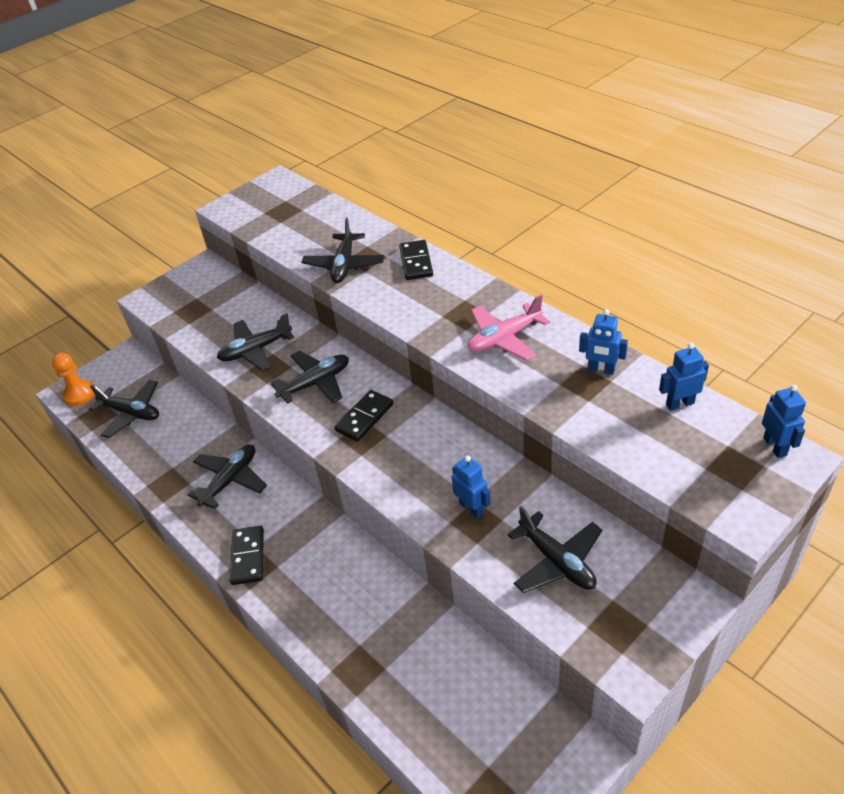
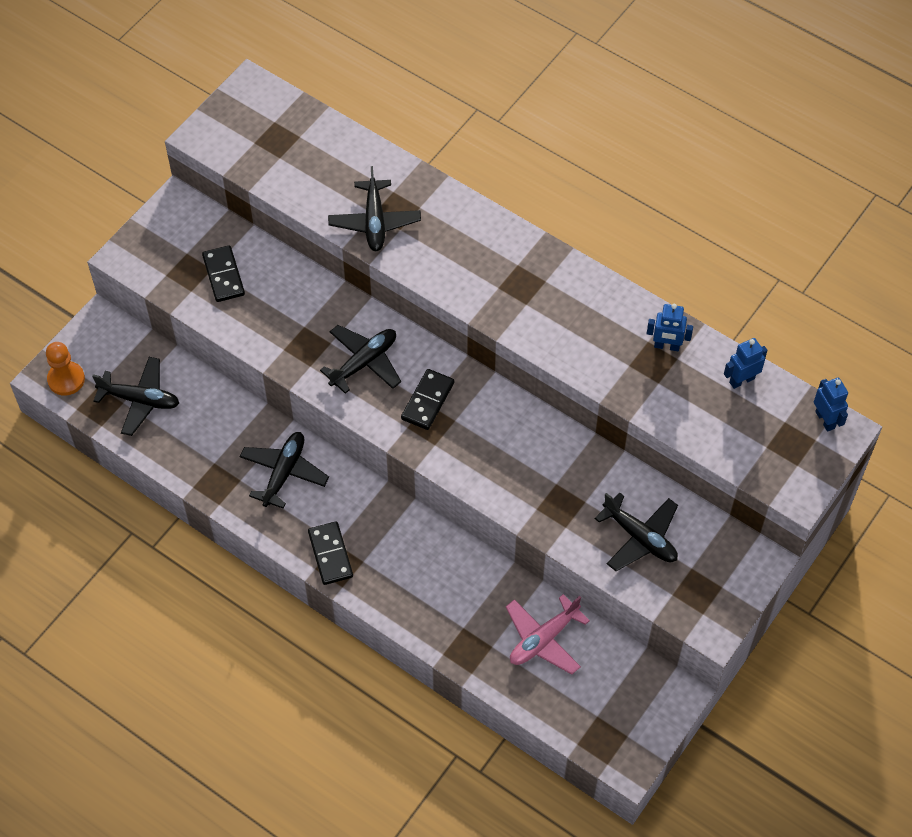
camera: 15 degrees left, 15 degrees up
black plane [217,313,294,371] -> none
black domino [399,240,433,280] -> black domino moved to [202,245,245,302]
blue robot [452,456,491,518] -> none
pink plane [467,295,550,361] -> pink plane moved to [506,594,590,675]

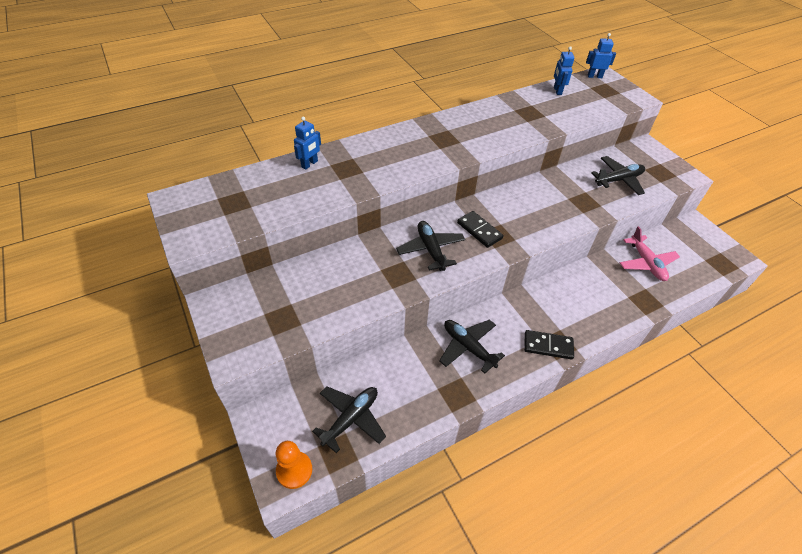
camera: 65 degrees left, 10 degrees down
black domino [202,245,245,302] -> none
black plane [328,166,421,251] -> none
blue robot [647,304,693,351] -> blue robot moved to [294,116,321,170]

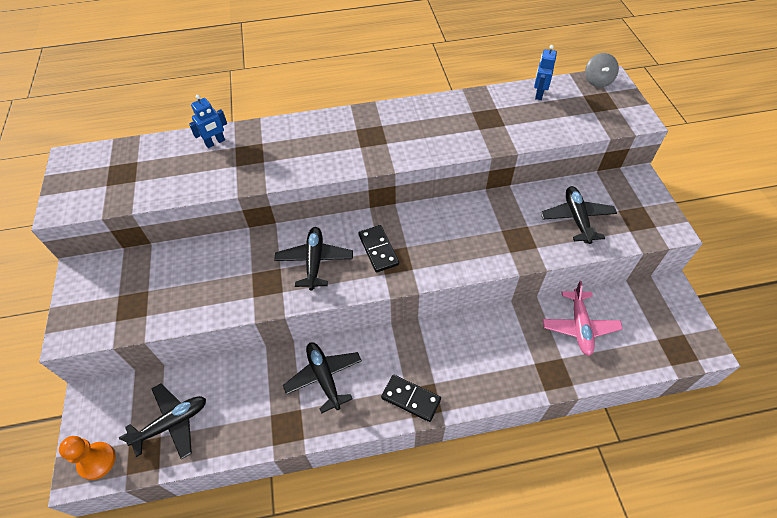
camera: 20 degrees right, 5 degrees up
blue robot [586,33,616,78] -> grey spinning top [585,53,619,87]
black plane [591,156,645,195] -> black plane turned 90 degrees counterclockwise [541,186,617,244]

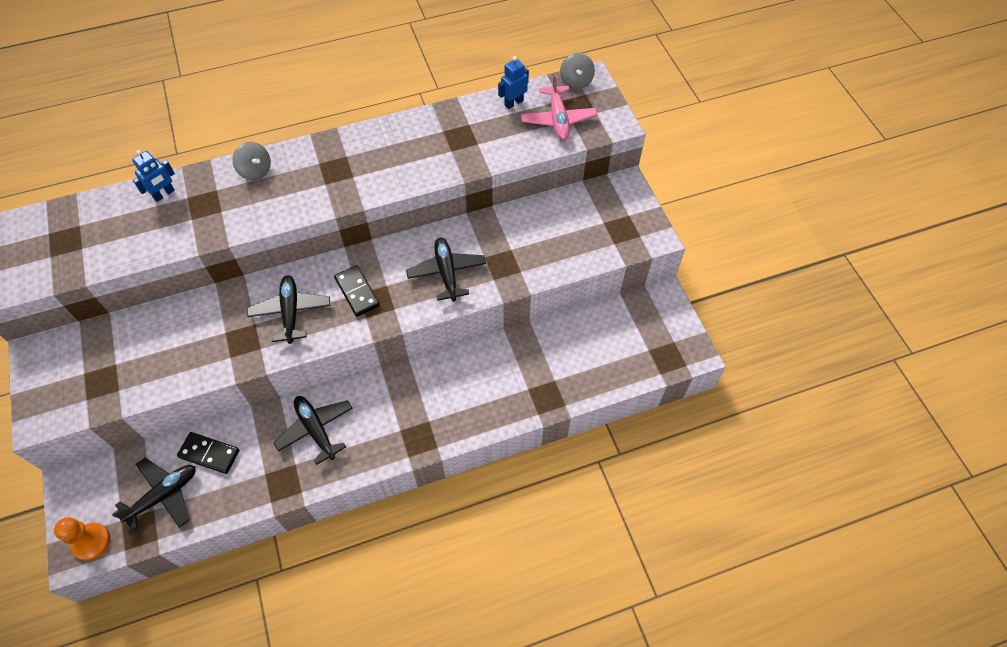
camera: 10 degrees left, 5 degrees up
black domino [381,375,441,422] -> black domino moved to [177,432,240,474]
blue robot [534,45,557,100] -> blue robot turned 45 degrees clockwise [498,56,529,109]
black plane [541,186,617,244] -> black plane moved to [406,238,486,301]
pink plane [543,281,623,356] -> pink plane moved to [521,73,597,140]
none -> grey spinning top [233,142,271,180]

